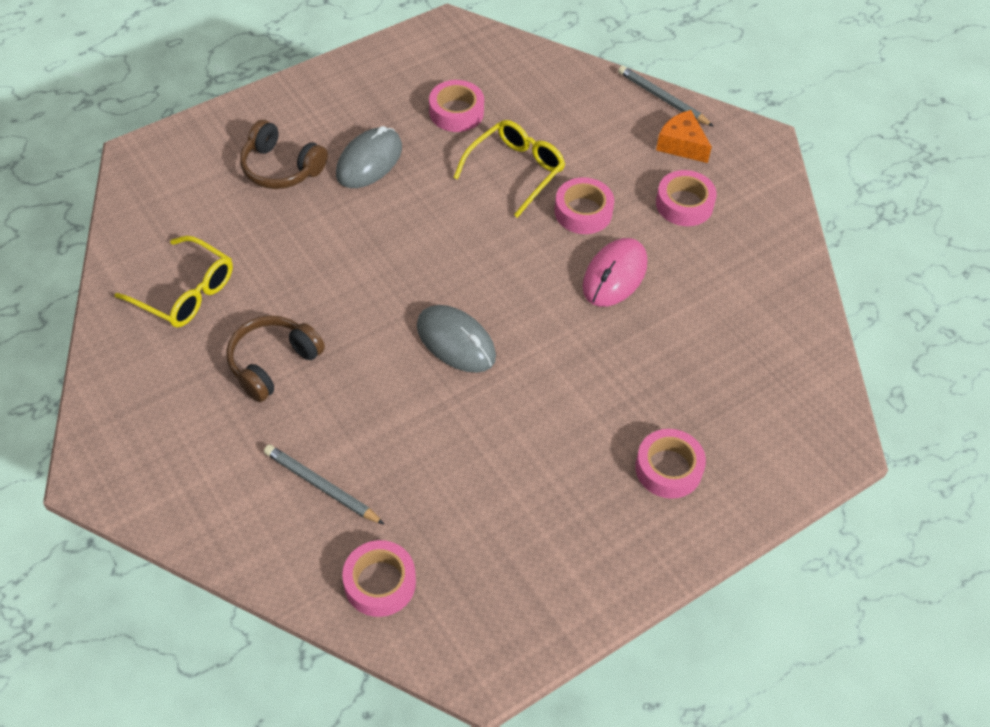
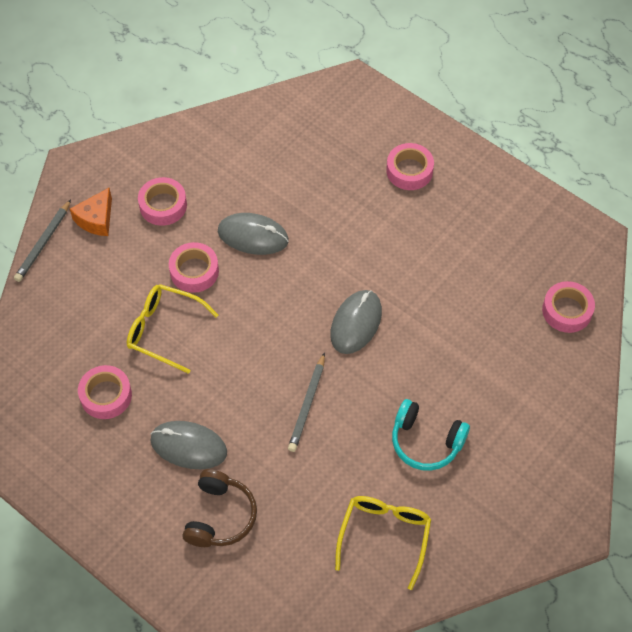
camera: 105 degrees left, 5 degrees up
brown headphones [226,315,325,402] -> turquoise headphones [392,399,470,471]
grey pencil [264,444,385,525] -> grey pencil moved to [288,352,325,452]
pink mouse [583,238,647,307] -> grey mouse [218,213,289,255]

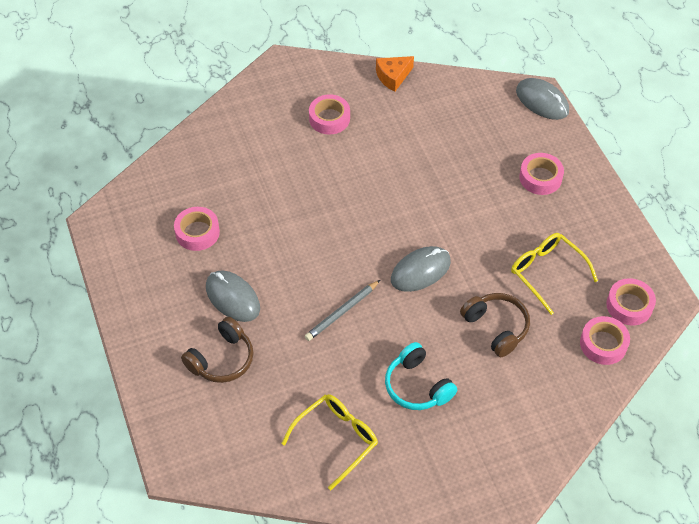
camera: 30 degrees right, 5 degrees down
grey pencil [14,199,71,282] -> none
orange cheese [70,188,112,236] -> orange cheese moved to [376,56,414,92]
yellow glasses [127,284,218,374] -> yellow glasses moved to [511,233,598,315]
pink tape [169,242,219,293] -> pink tape moved to [606,278,656,325]
grey mouse [218,213,289,255] -> grey mouse moved to [516,78,569,120]
none -> brown headphones [460,293,530,357]

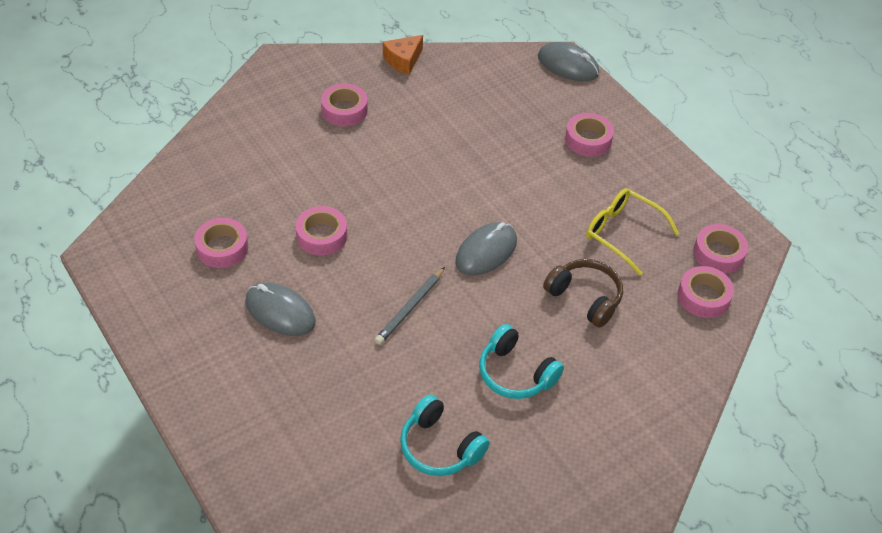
camera: 15 degrees left, 5 degrees down
brown headphones [181,317,254,383] -> none
yellow glasses [281,394,378,490] -> turquoise headphones [400,395,490,476]
none -> pink tape [295,206,347,256]

